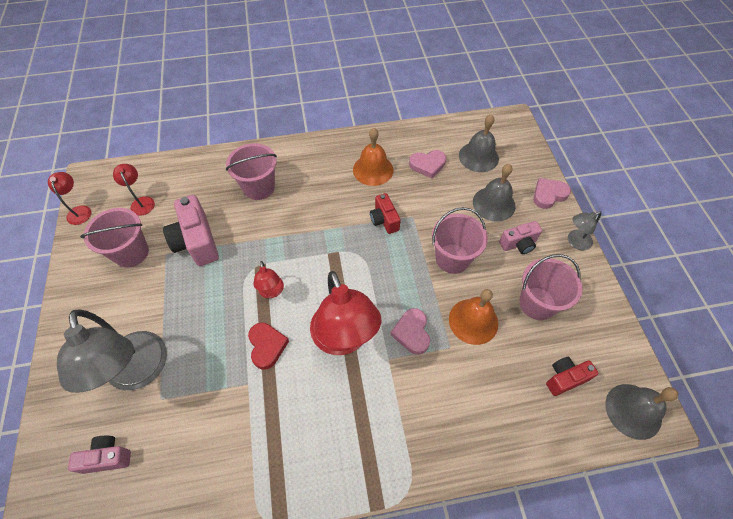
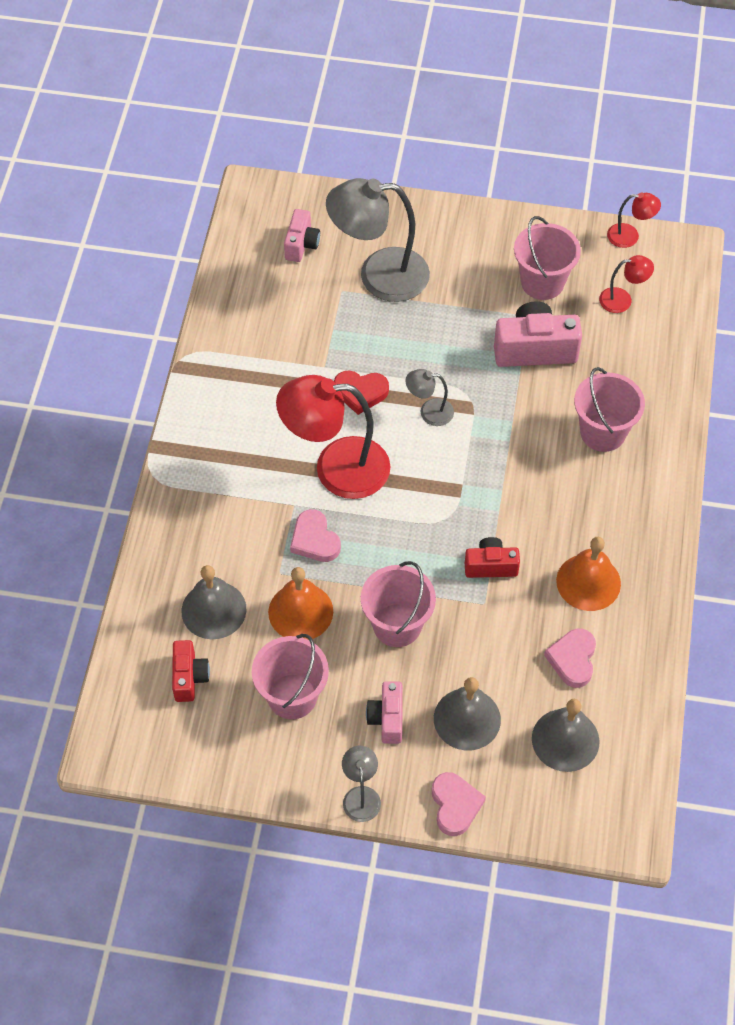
camera: 110 degrees right, 0 degrees up
red lamp [253,261,284,298] -> grey lamp [405,369,454,426]
pink heart [390,308,430,355] -> pink heart turned 135 degrees counterclockwise [290,509,341,562]
grey bell [605,384,678,440] -> grey bell moved to [181,565,247,639]

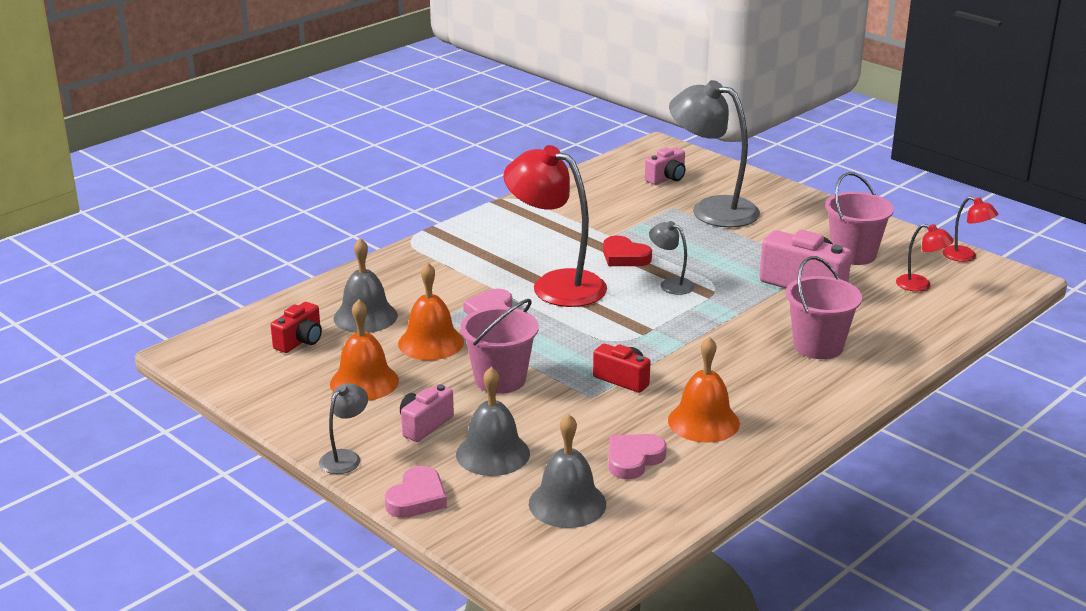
camera: 35 degrees right, 30 degrees down
pink bucket [252,634,329,719] -> orange bell [330,299,399,401]

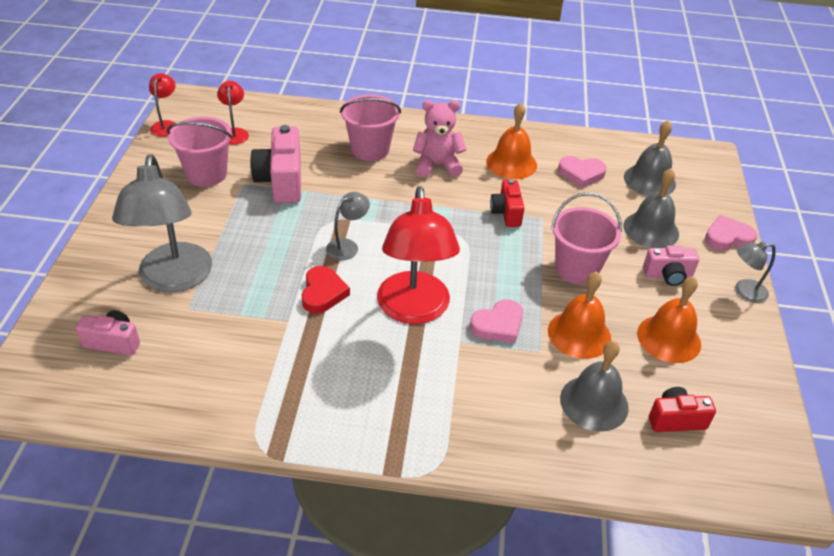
camera: 130 degrees left, 15 degrees up
grey lamp [649,221,695,295] -> grey lamp turned 135 degrees counterclockwise [326,192,370,260]
none -> pink teddy bear [413,100,467,177]

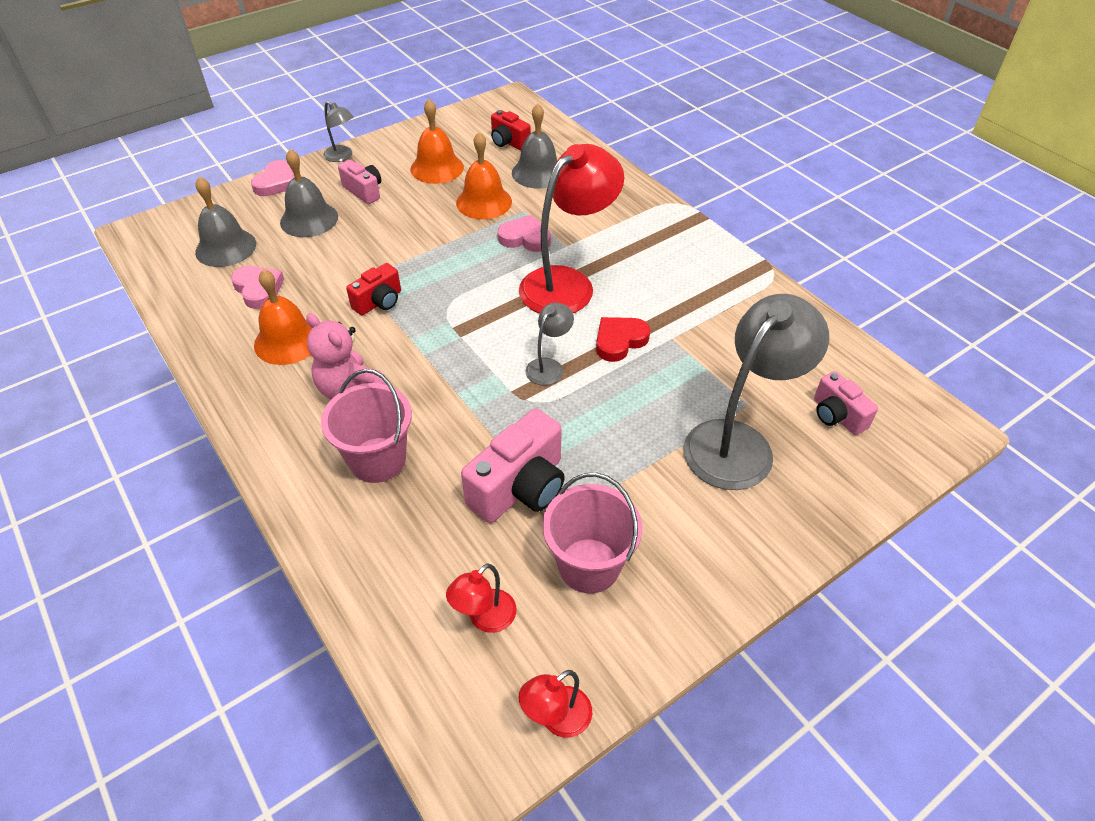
camera: 130 degrees left, 5 degrees up
grey lamp [326,192,370,260] -> grey lamp turned 120 degrees clockwise [525,302,574,385]
pink bucket [551,192,622,284] -> none
pink heart [705,215,757,251] -> pink heart turned 105 degrees counterclockwise [251,160,294,196]

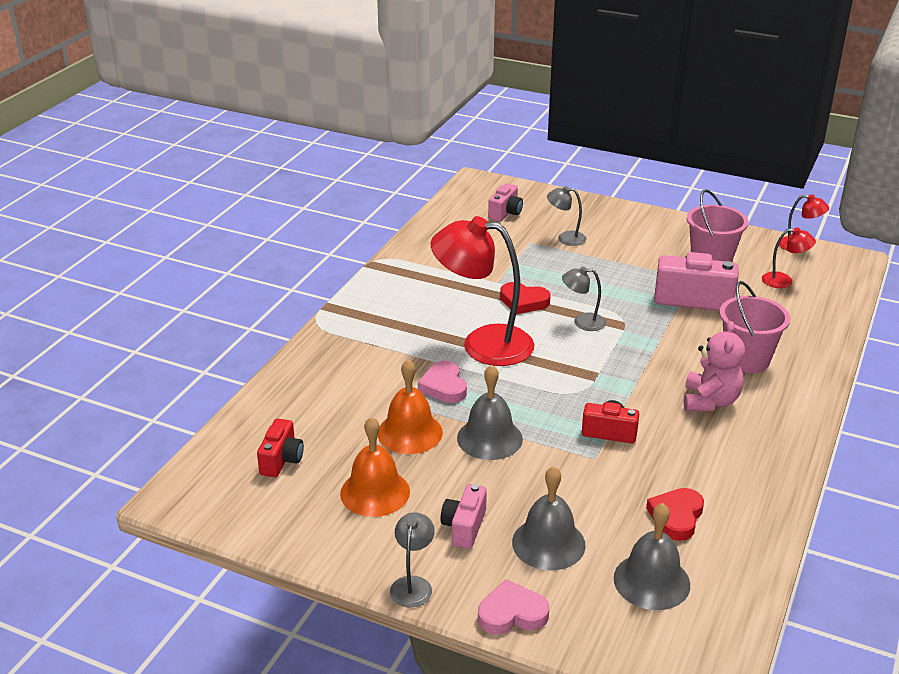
camera: 120 degrees left, 15 degrees down
pink heart [231,266,284,309] -> red heart [646,488,704,541]
orange bell [254,269,312,365] -> none
grey bell [512,103,557,188] -> grey bell moved to [457,365,523,460]
grey lamp [683,294,829,490] -> grey lamp [547,186,587,246], size x0.46

